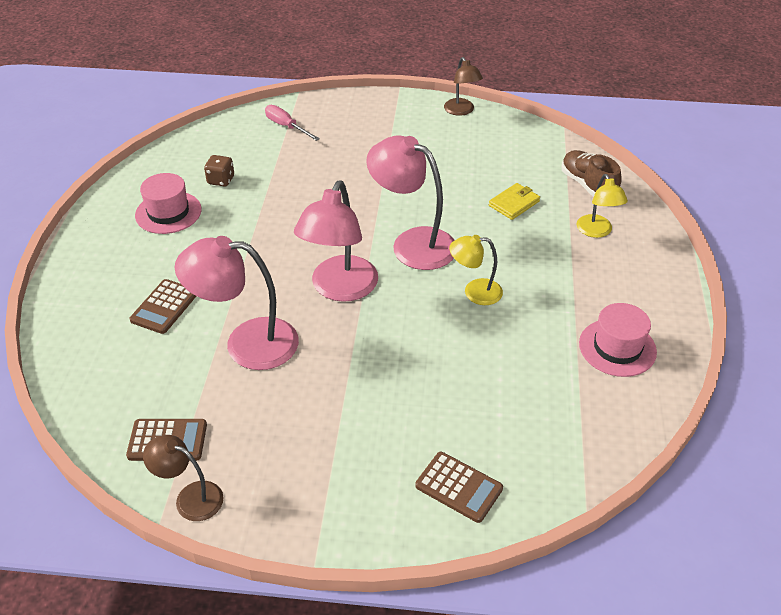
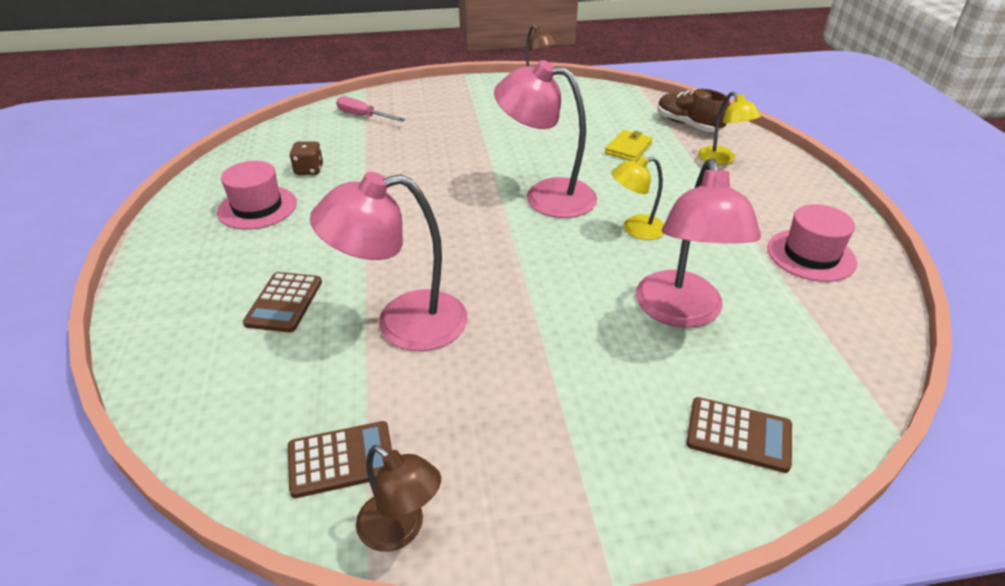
camera: 15 degrees left, 5 degrees down
brown lamp [143,435,224,521] -> brown lamp turned 150 degrees counterclockwise [356,445,441,552]
pink lamp [294,180,378,302] -> pink lamp moved to [636,158,761,328]

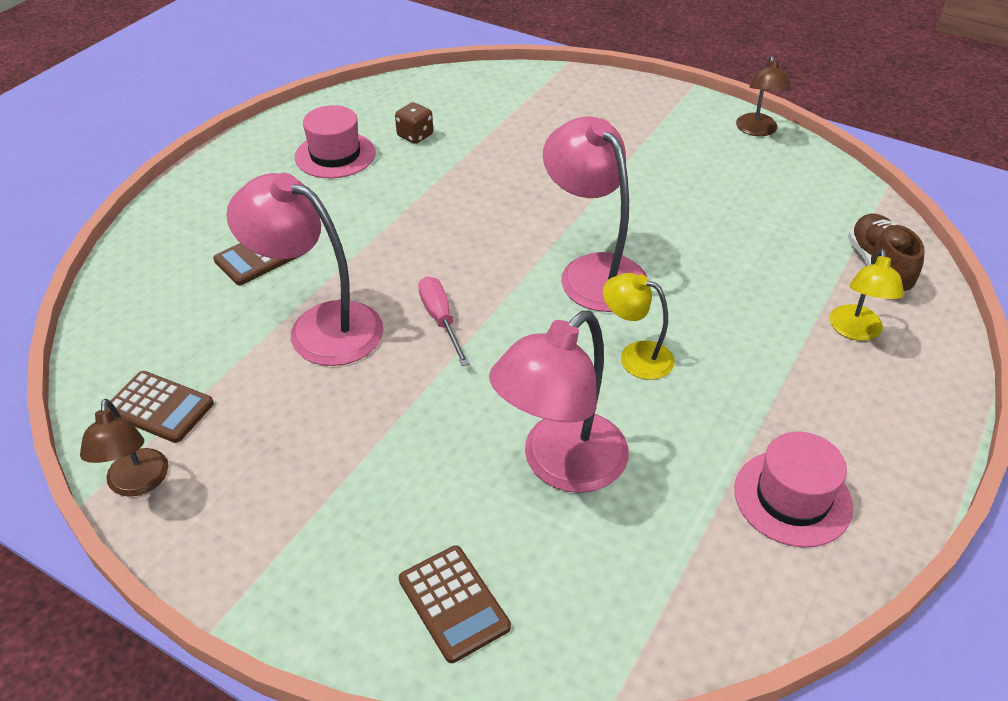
camera: 40 degrees right, 5 degrees up
pink screwdriver [336,96,405,122] -> pink screwdriver moved to [418,276,470,366]
yellow wallet [605,130,653,161] -> none

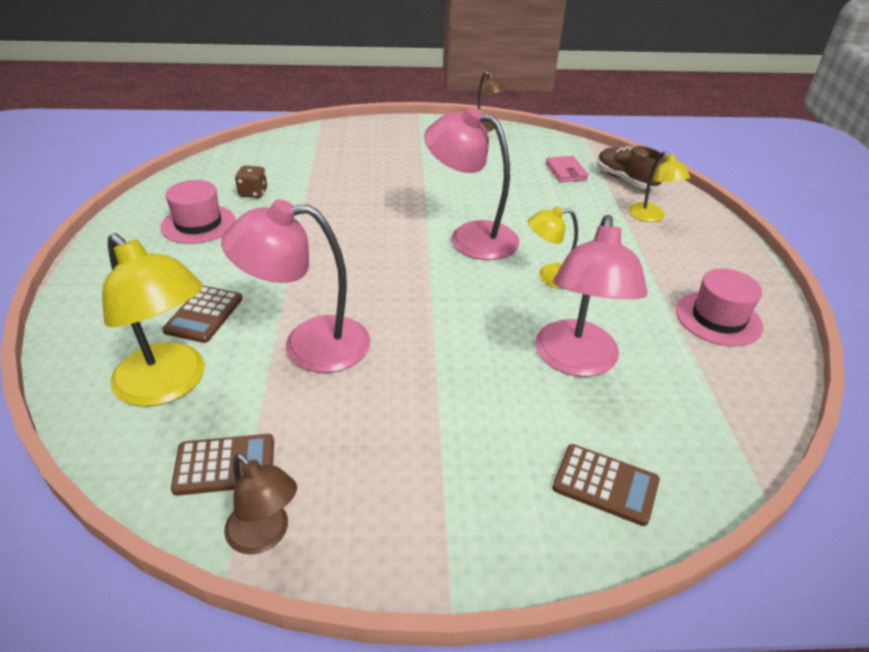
camera: 35 degrees left, 5 degrees down
pink screwdriver [418,276,470,366] -> none
none -> yellow lamp [102,233,205,407]
none -> pink wallet [545,156,589,182]

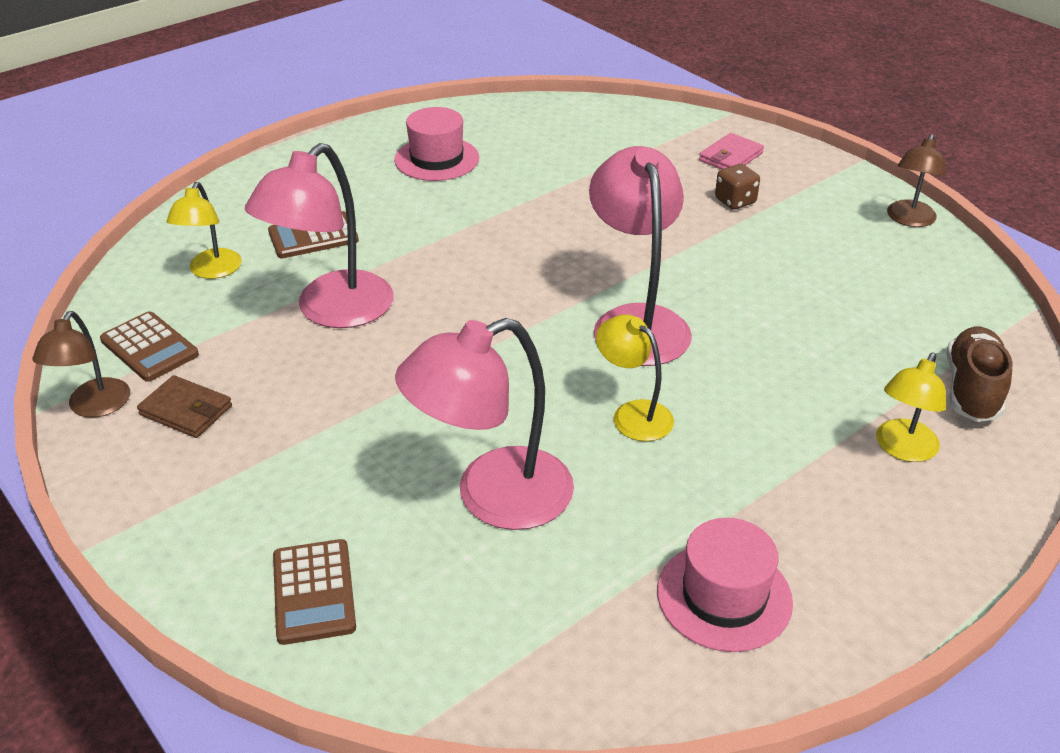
camera: 55 degrees right, 0 degrees up
yellow lamp [102,233,205,407] -> yellow lamp [166,182,242,279], size x0.57
pink lamp [221,200,371,373] -> pink lamp turned 105 degrees counterclockwise [245,143,393,328]
brown dice [235,166,267,198] -> brown dice moved to [715,164,760,210]
pink wallet [545,156,589,182] -> pink wallet moved to [699,133,764,170]
none -> brown wallet [137,375,232,438]

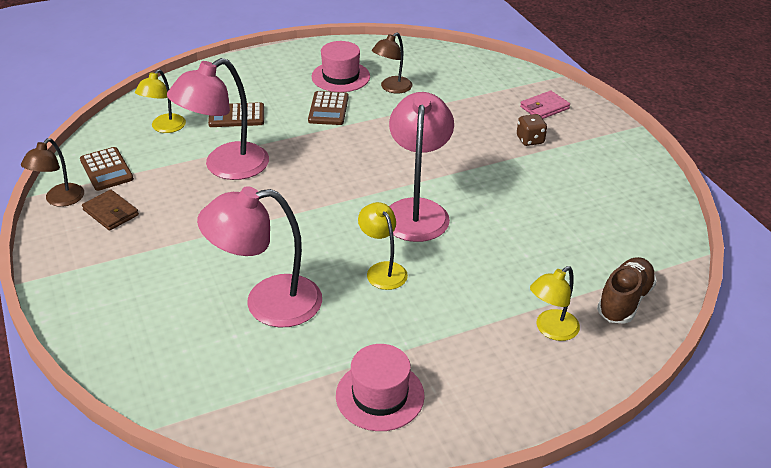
camera: 15 degrees right, 0 degrees up
brown calculator [273,539,356,645] -> brown calculator moved to [308,91,349,125]
brown lamp [887,134,946,227] -> brown lamp moved to [372,33,412,94]

